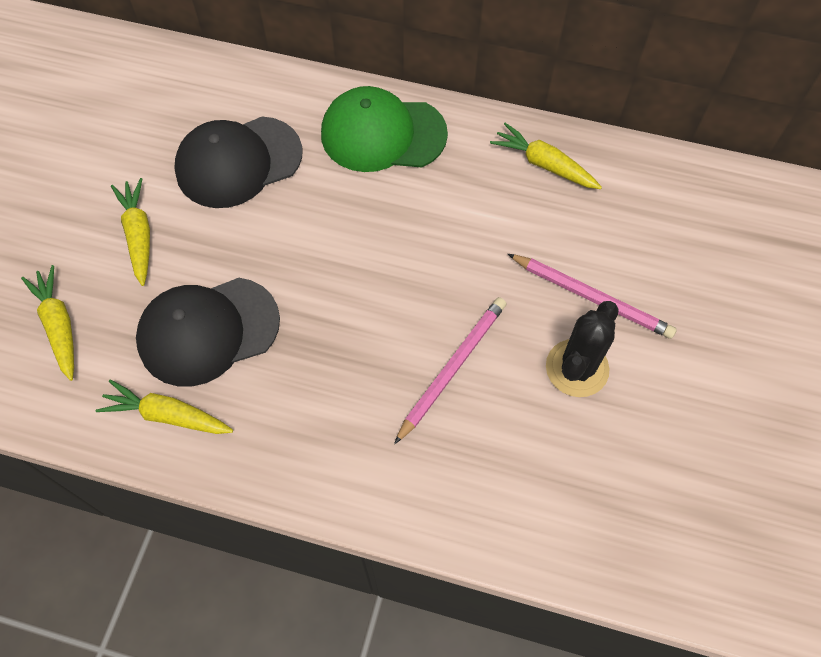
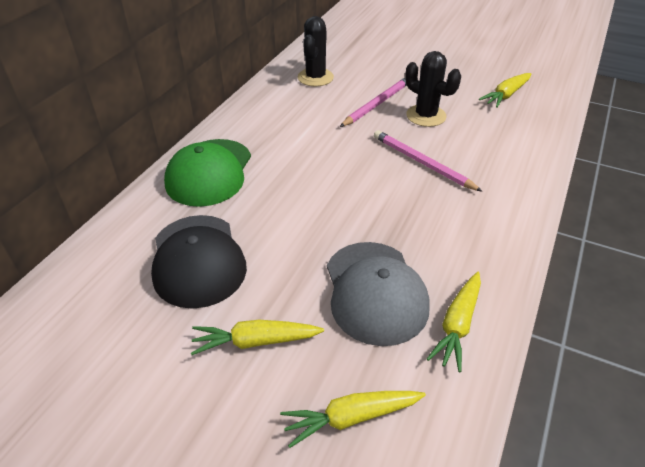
camera: 80 degrees left, 20 degrees down
black cap [136,278,280,387] -> grey cap [327,242,430,346]
yellow carrot [490,123,602,189] -> yellow carrot moved to [479,73,531,108]
none -> black cactus [298,16,334,87]

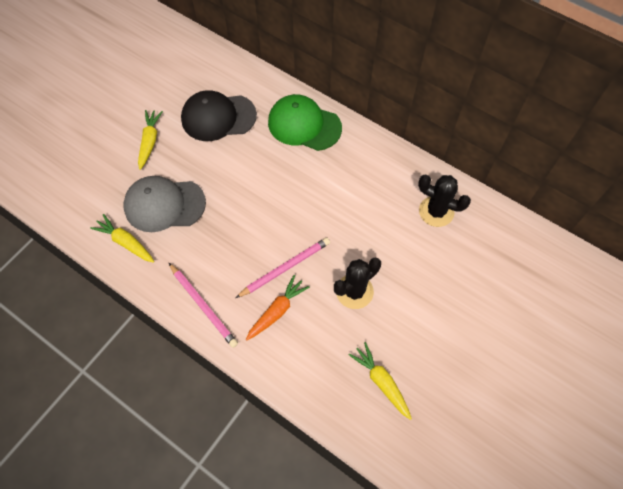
camera: 100 degrees right, 20 degrees up
yellow carrot [280,391,426,448] -> none
pink pencil [340,78,407,127] -> pink pencil moved to [169,263,238,348]
none -> orange carrot [246,275,310,340]

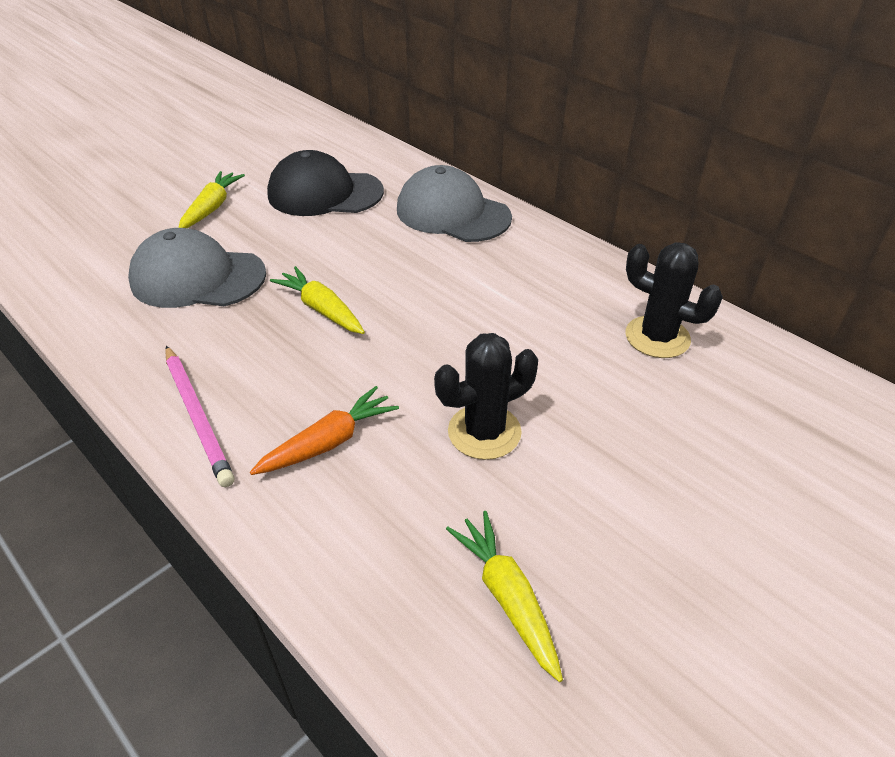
camera: 10 degrees right, 20 degrees down
yellow carrot [90,214,155,263] -> yellow carrot moved to [270,266,365,334]
pink pencil [236,237,330,298] -> none
green cap [268,94,342,151] -> grey cap [397,165,512,242]

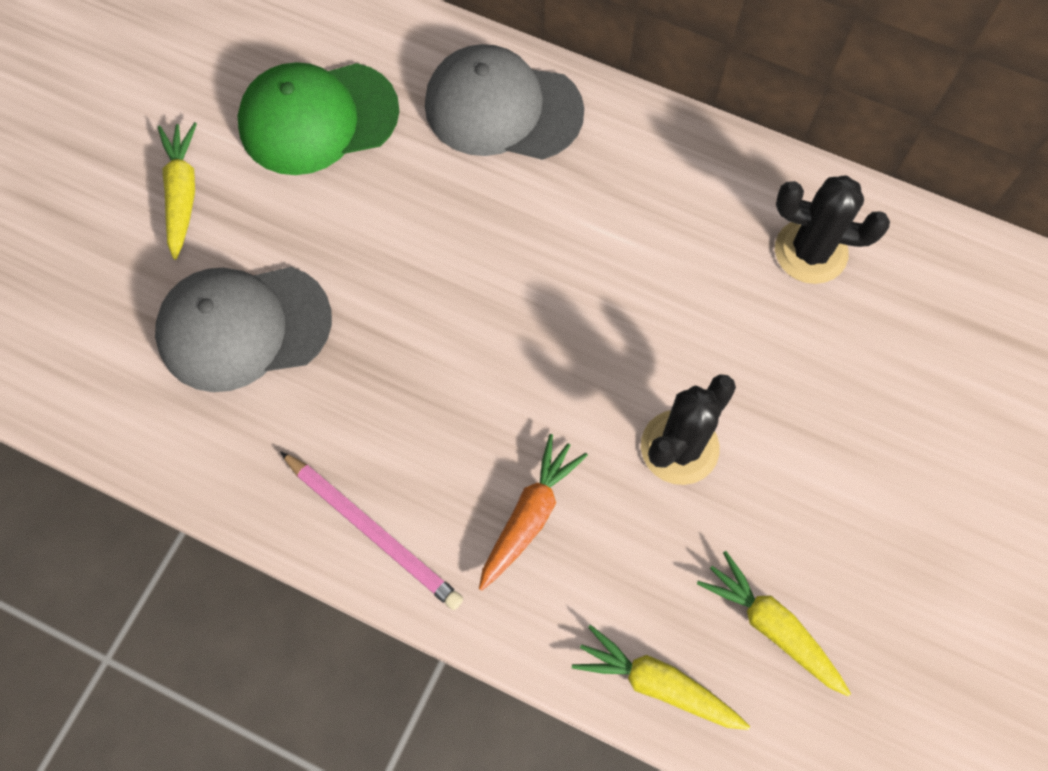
camera: 20 degrees left, 25 degrees up
black cap [267,150,384,216] -> green cap [238,62,399,175]
yellow carrot [270,266,365,334] -> yellow carrot moved to [572,625,750,730]

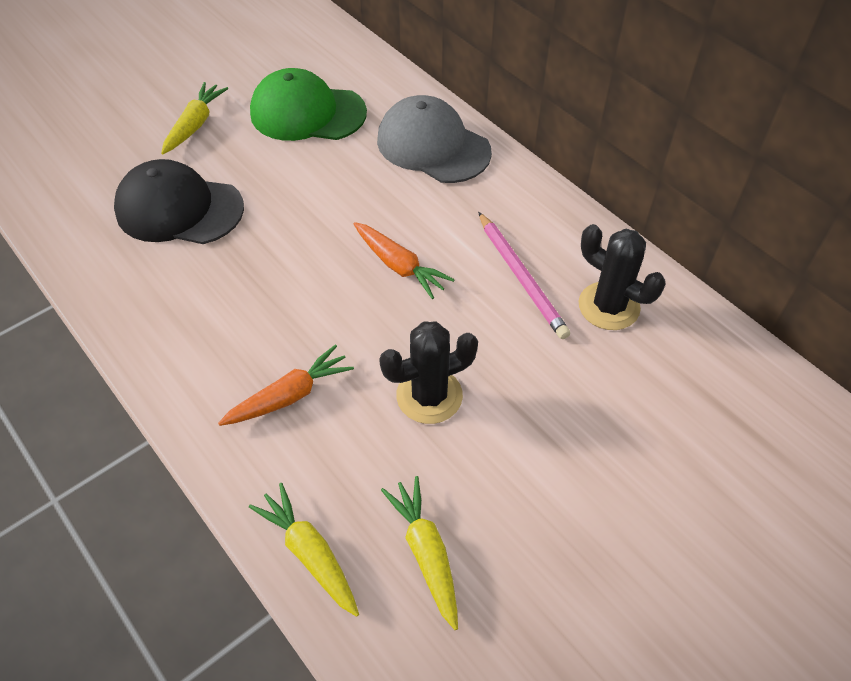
camera: 25 degrees right, 15 degrees down
grey cap [155,267,332,392] -> black cap [114,159,244,244]
pink pencil [280,451,463,610] -> pink pencil moved to [478,212,570,339]
none -> orange carrot [354,222,455,299]

